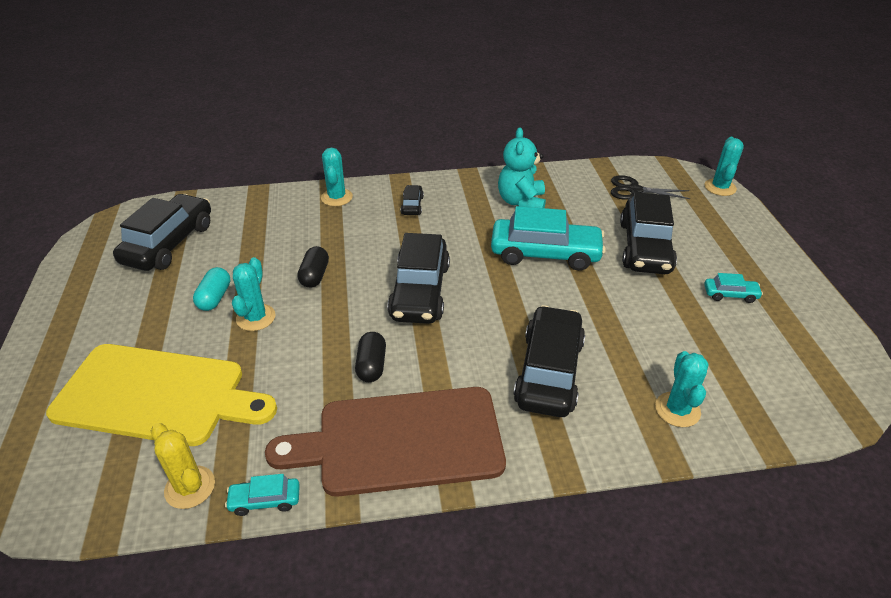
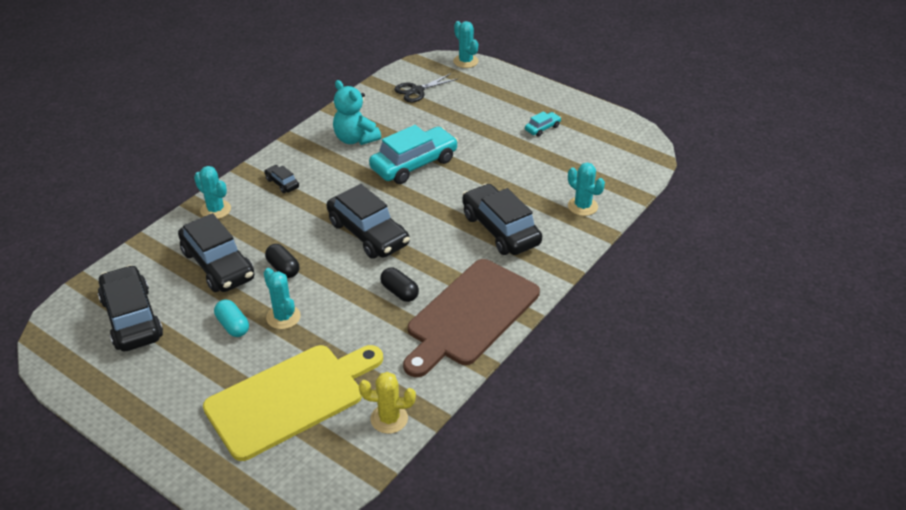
camera: 45 degrees left, 0 degrees up
turquoise car [225,474,300,516] -> none
black car [620,192,677,274] -> black car moved to [178,213,254,292]

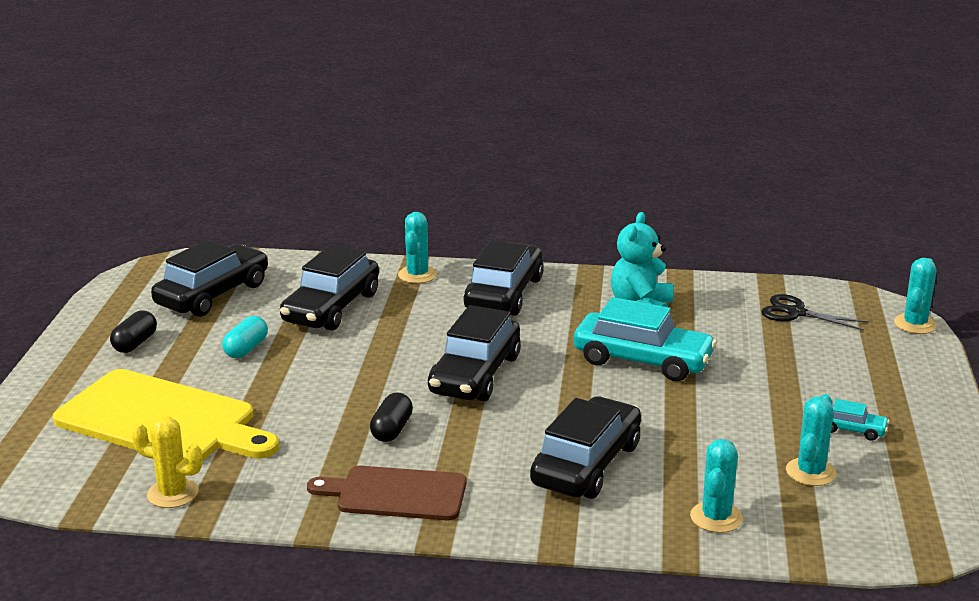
camera: 60 degrees right, 15 degrees down
black car [264,165,299,193] -> black car [463,240,544,316], size x2.22
turquoise cactus [264,268,301,329] -> turquoise cactus moved to [786,394,837,486]
black capsule [265,244,300,278] -> black capsule moved to [110,311,157,353]
yellow cactus [359,372,416,434] -> yellow cactus turned 45 degrees counterclockwise [131,416,203,508]
brown cutting board [403,259,540,377] -> brown cutting board [307,466,466,520], size x0.62

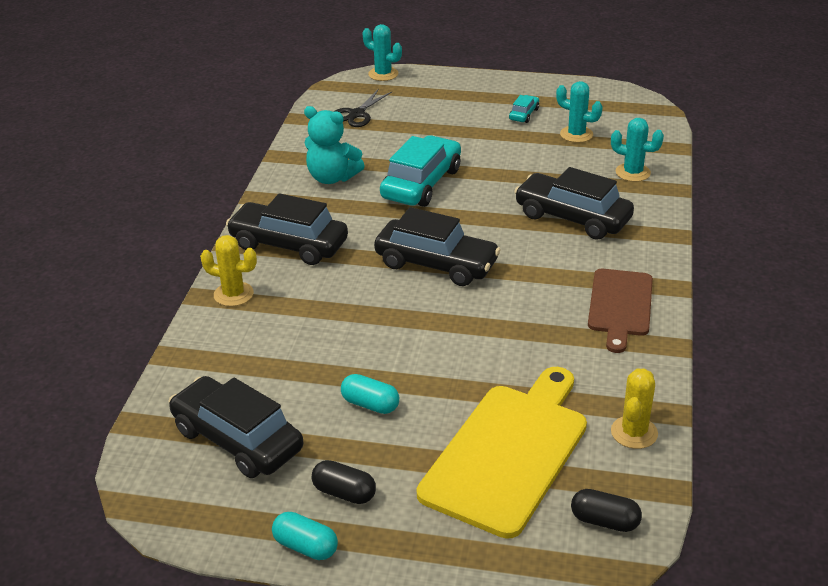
camera: 85 degrees left, 10 degrees up
black car [280,244,379,331] -> none
black capsule [370,393,413,442] -> black capsule moved to [571,489,642,532]
turquoise cactus [398,212,437,283] -> yellow cactus [200,235,257,306]
none -> turquoise capsule [272,512,338,560]

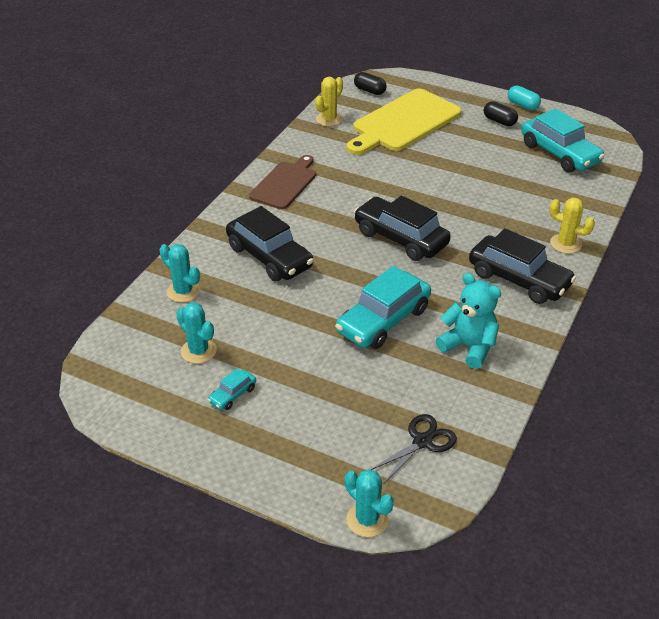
camera: 165 degrees left, 5 degrees up
black car [168,376,303,478] -> turquoise car [521,108,605,172]
turquoise capsule [341,374,399,414] -> none

